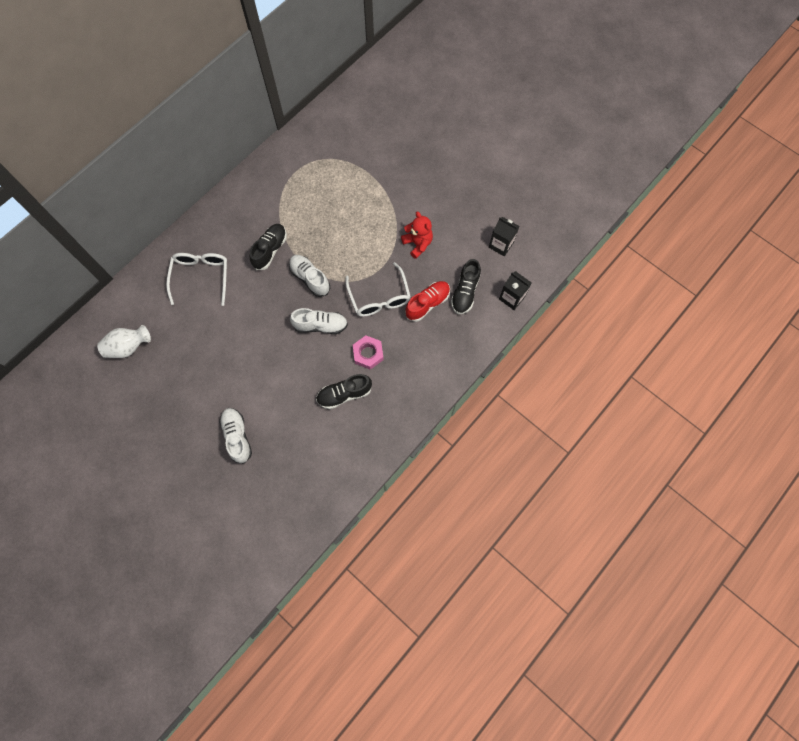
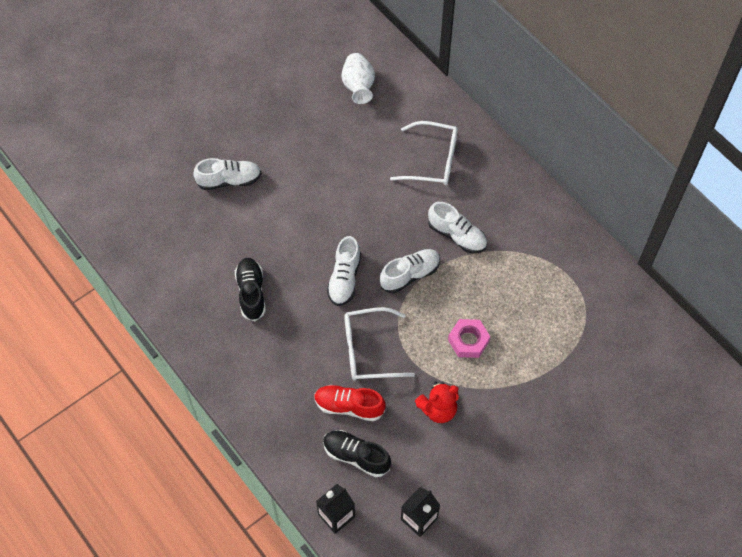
camera: 100 degrees right, 10 degrees down
black shoe [250,224,287,270] -> white shoe [428,202,487,253]
pink nut [353,335,384,370] -> pink nut moved to [448,319,490,358]
red shoe [405,281,450,322] -> red shoe turned 135 degrees clockwise [314,385,386,421]

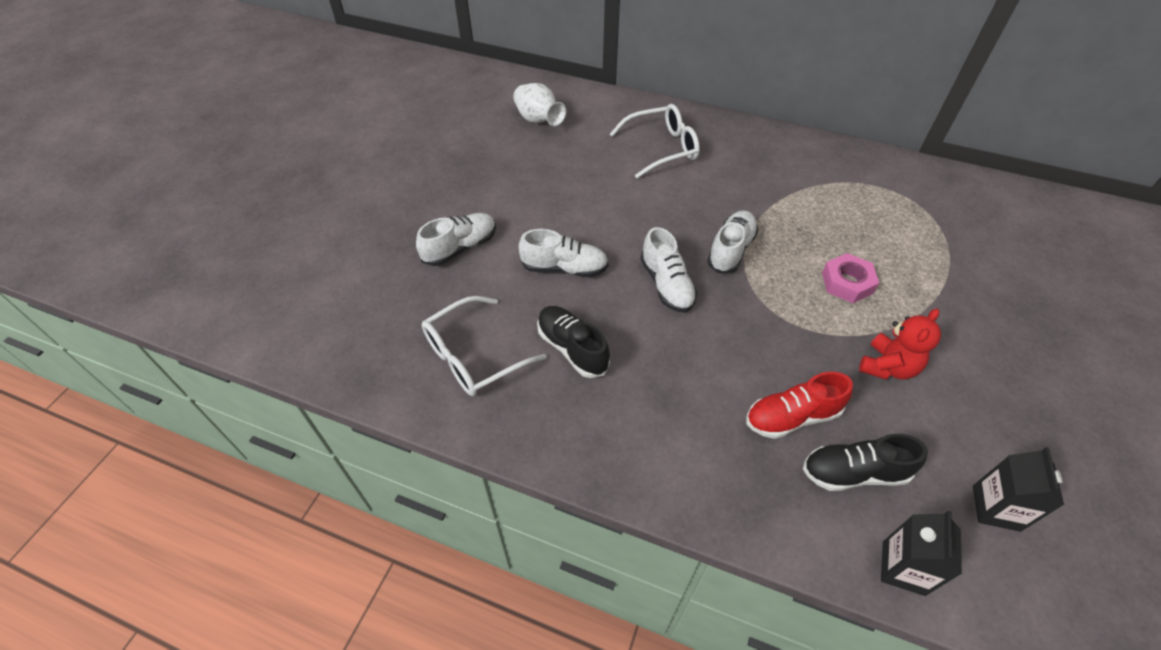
camera: 30 degrees left, 10 degrees down
white glasses [344,307,415,381] -> white glasses moved to [422,296,547,396]
white shoe [428,202,487,253] -> white shoe moved to [519,229,609,277]

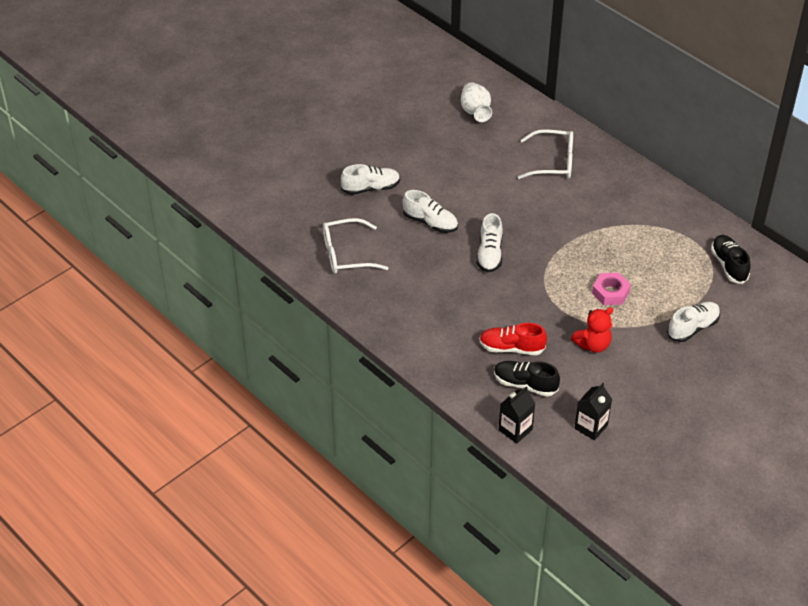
camera: 25 degrees right, 5 degrees down
black shoe [537,306,610,378] -> black shoe moved to [711,235,751,284]
white shoe [707,210,759,273] -> white shoe moved to [667,302,720,342]

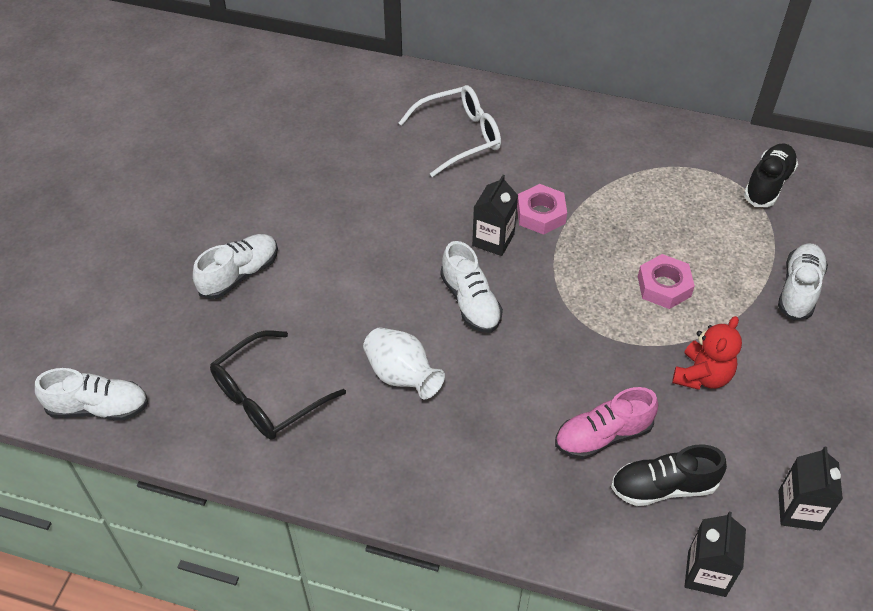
camera: 30 degrees left, 5 degrees up
white glasses [323,218,388,274] -> black glasses [210,330,346,440]
white shoe [402,190,458,233] -> white shoe moved to [35,368,148,421]
white vase [461,82,492,122] -> white vase moved to [363,327,445,399]
red shoe [479,323,547,355] -> pink shoe [555,387,658,459]
black shoe [711,235,751,284] -> black shoe turned 75 degrees clockwise [744,143,798,207]
none -> black carton [472,175,518,256]
none -> pink nut [517,184,567,235]

